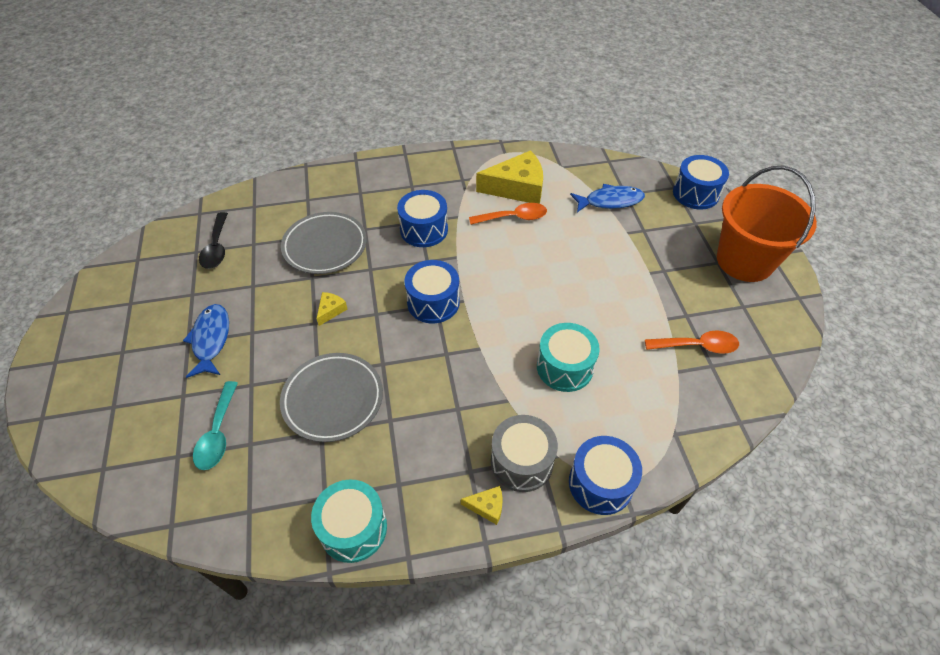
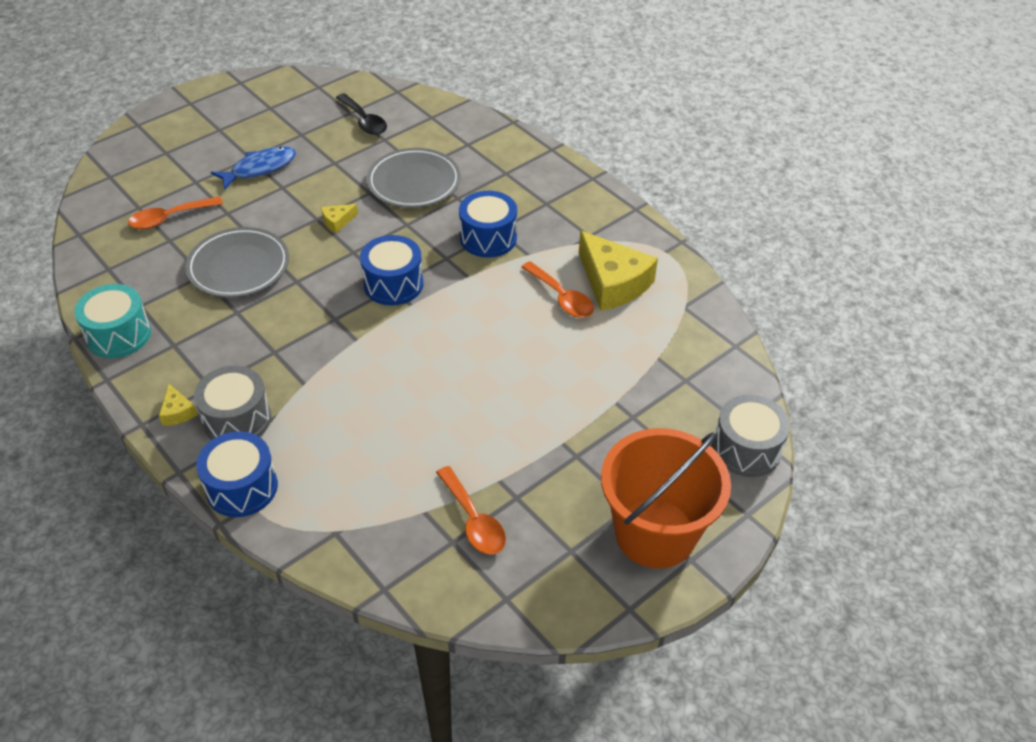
camera: 60 degrees right, 5 degrees down
turquoise spoon [193,381,238,470] -> orange spoon [128,196,223,229]
black spoon [199,212,228,269] -> black spoon turned 90 degrees counterclockwise [336,93,387,135]
yellow cheese [316,292,347,326] -> yellow cheese turned 150 degrees clockwise [321,204,358,233]
turquoise drum [537,323,600,392] -> none
blue fish [570,184,645,212] -> none
blue drum [673,155,729,209] -> grey drum [713,395,790,477]

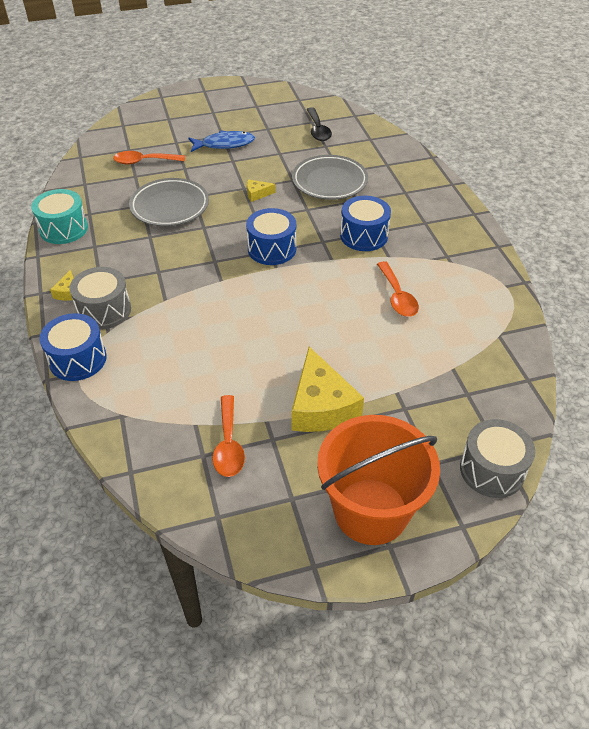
camera: 25 degrees right, 0 degrees up
yellow cheese [579,231,658,311] -> yellow cheese moved to [291,347,364,432]

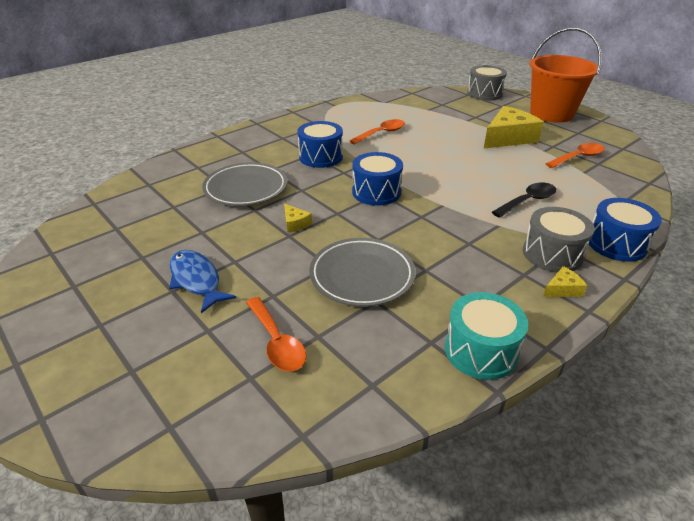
camera: 115 degrees left, 10 degrees down
black spoon [306,107,332,141] -> black spoon moved to [492,183,556,218]

